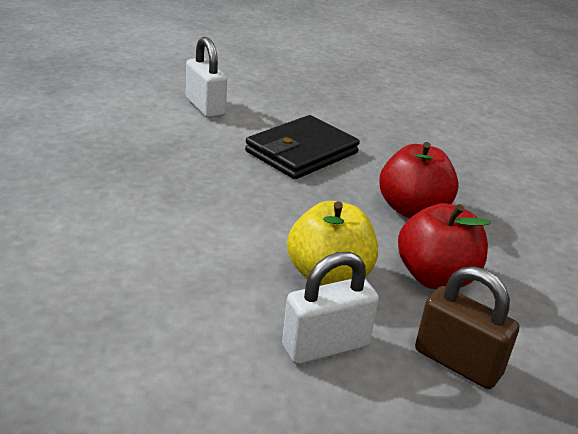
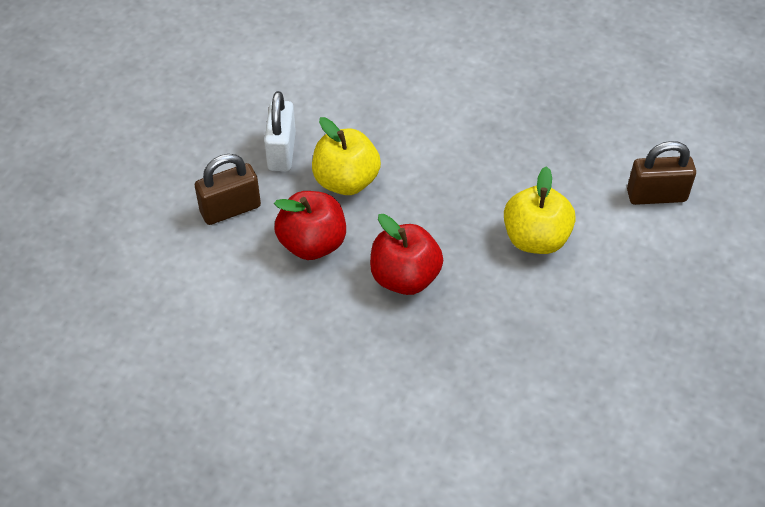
camera: 120 degrees right, 20 degrees up
white padlock [186,37,227,118] -> brown padlock [627,141,696,205]
black wallet [245,115,360,179] -> yellow apple [504,166,576,254]

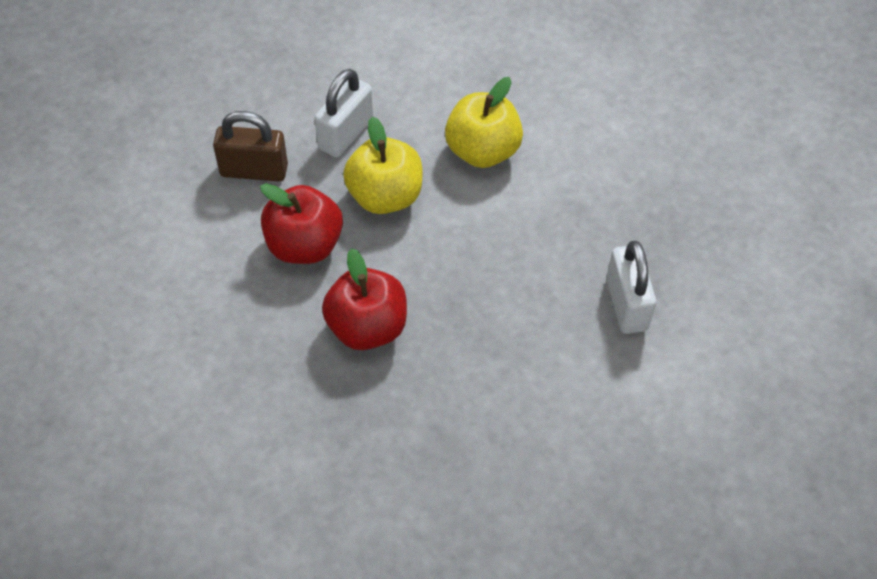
camera: 30 degrees right, 5 degrees up
yellow apple [504,166,576,254] -> yellow apple moved to [445,77,523,168]
brown padlock [627,141,696,205] -> none
none -> white padlock [606,241,656,334]

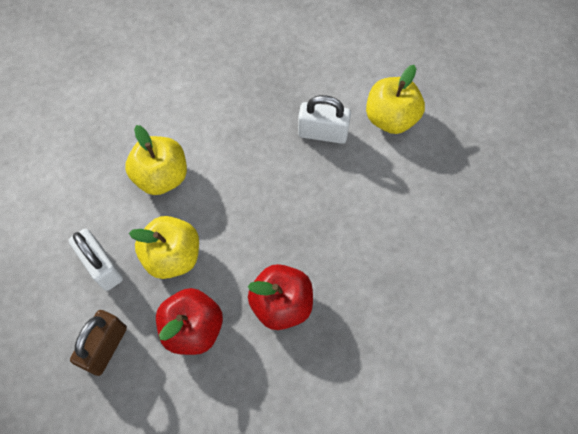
camera: 70 degrees left, 10 degrees up
none -> yellow apple [366,65,425,134]

